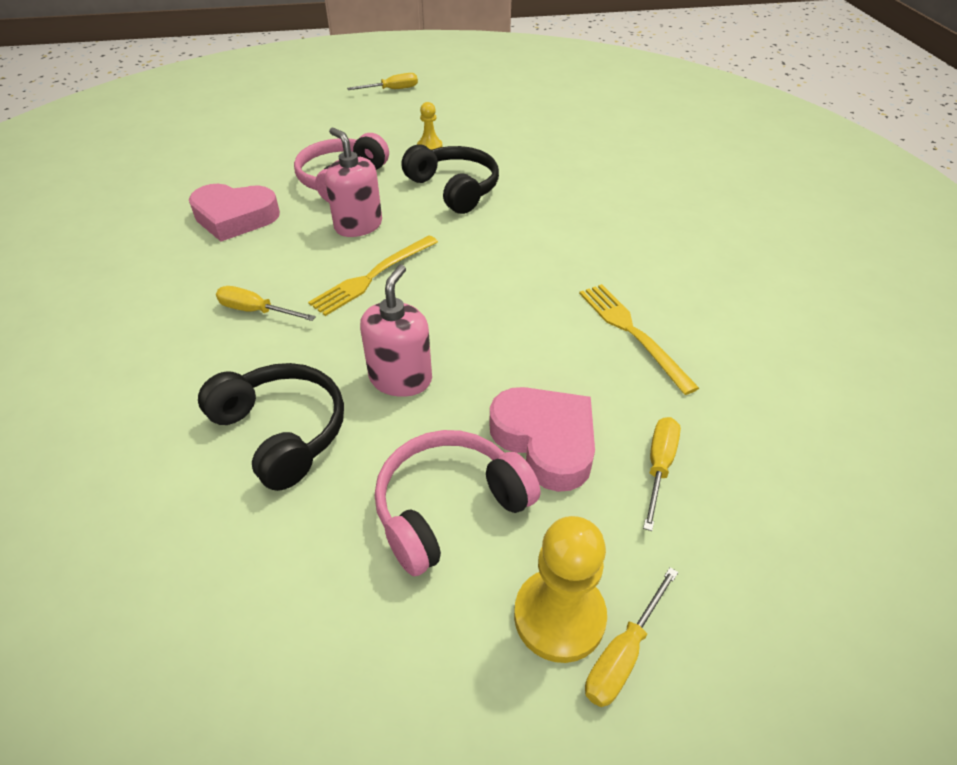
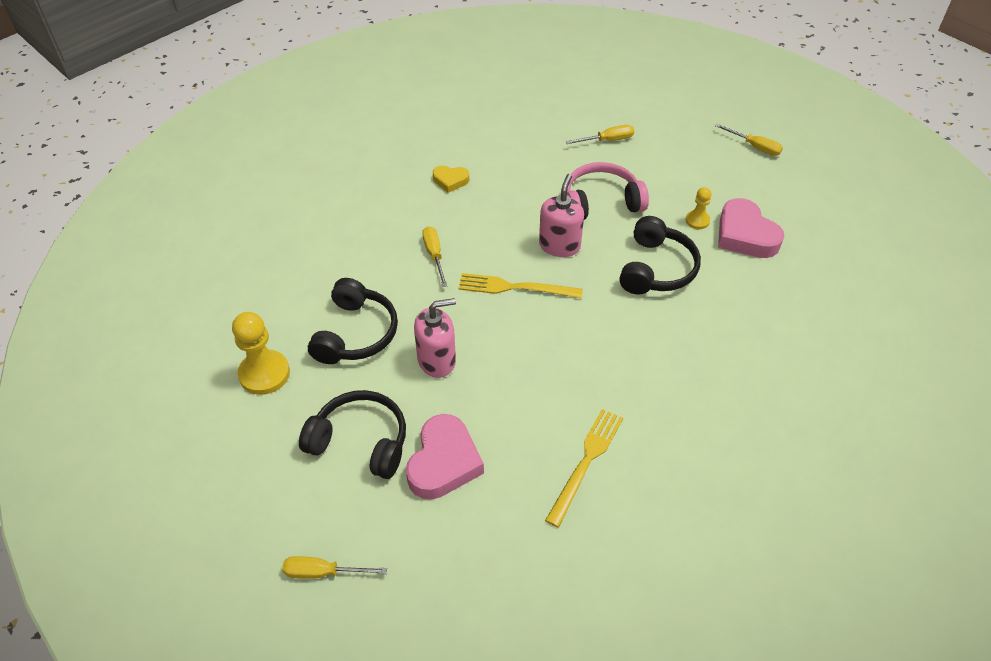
camera: 55 degrees right, 5 degrees up
pink heart [189,184,280,241] -> pink heart moved to [718,198,784,258]
pink headphones [375,430,540,576] -> black headphones [299,390,406,479]
yellow pawn [514,516,607,663] -> yellow pawn moved to [232,312,290,395]
yellow screwdriver [643,417,681,531] -> yellow screwdriver moved to [566,125,634,144]
none -> yellow heart [433,166,469,193]

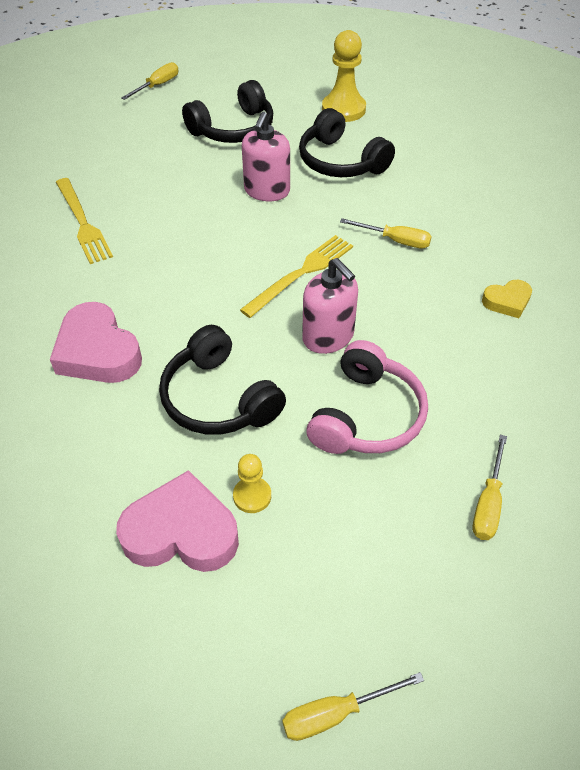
camera: 125 degrees right, 0 degrees up
pink heart [406,414,484,500] -> pink heart moved to [50,302,142,383]
yellow heart [433,166,469,193] -> yellow heart turned 150 degrees counterclockwise [482,280,532,318]

